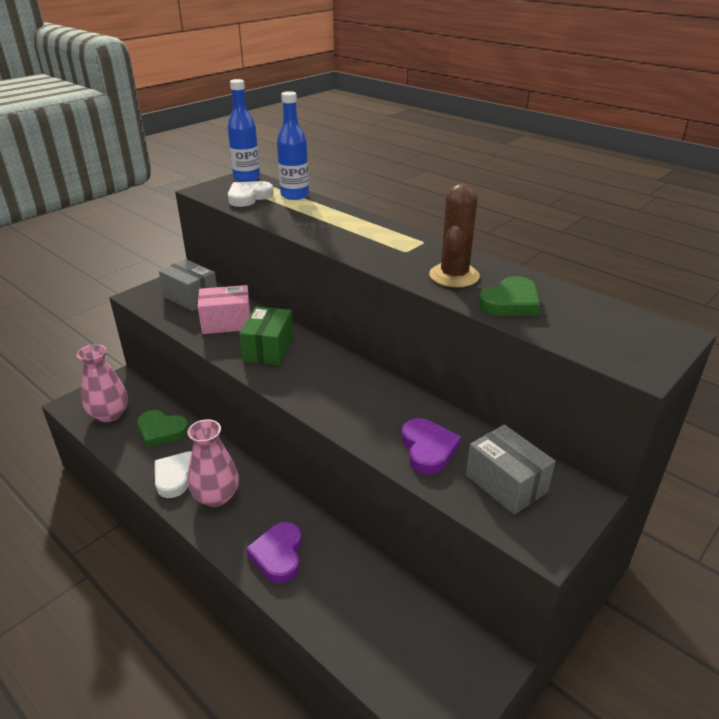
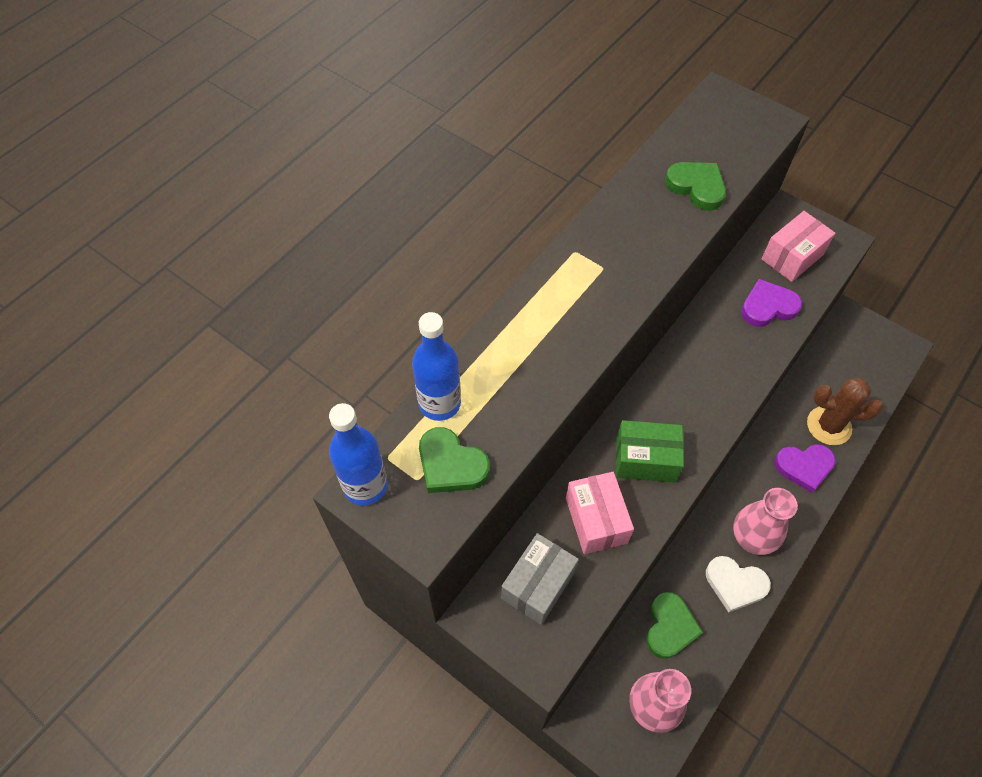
camera: 95 degrees left, 25 degrees up
white heart [228,181,274,207] -> green heart [419,427,490,493]
brown cactus [429,184,480,287] -> brown cactus moved to [807,378,883,445]
grey box [466,425,555,515] -> pink box [762,211,835,282]

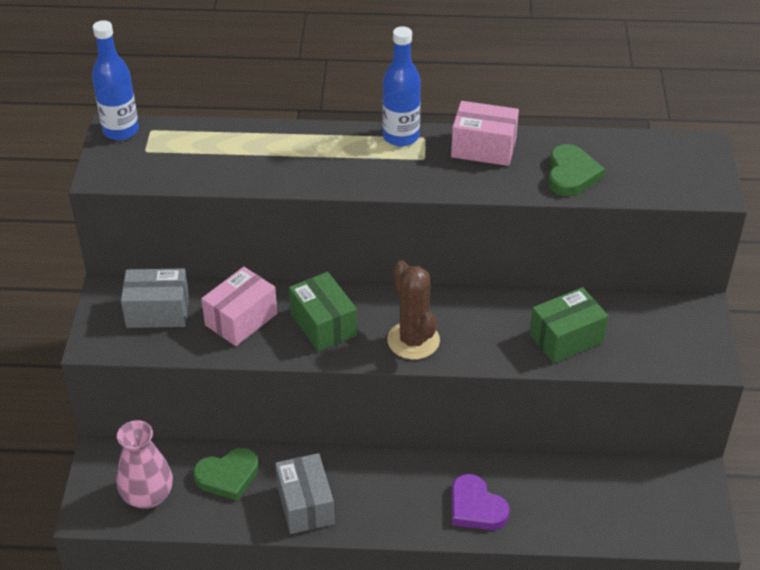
camera: 55 degrees right, 15 degrees down
blue bottle [412,312,461,421] -> blue bottle moved to [382,26,421,147]
green heart [419,427,490,493] -> none
white heart [706,556,771,613] -> grey box [275,453,335,534]
pink vase [733,488,798,555] -> none
purple heart [741,279,802,327] -> green box [529,287,608,363]
pink box [762,211,835,282] -> pink box moved to [451,101,519,166]
brown cactus [807,378,883,445] -> brown cactus moved to [387,260,440,360]

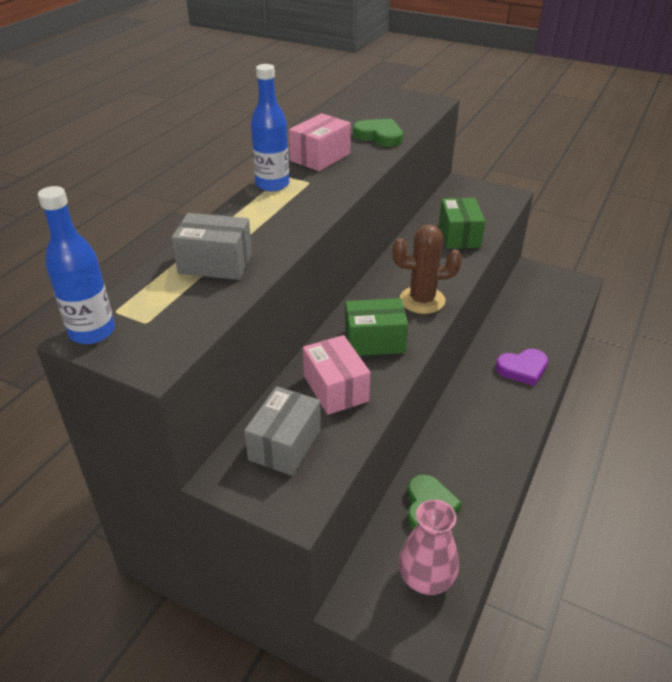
camera: 65 degrees left, 5 degrees down
grey box [275,453,335,534] -> grey box moved to [171,213,252,280]

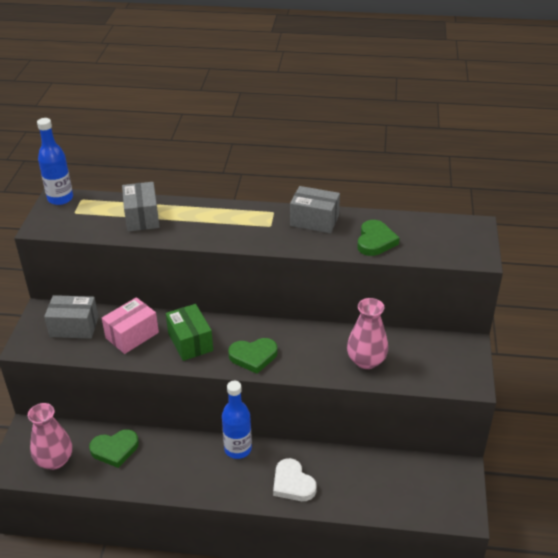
camera: 70 degrees right, 0 degrees up
blue bottle [251,64,289,191] -> blue bottle moved to [222,381,252,459]
pink box [289,113,351,171] -> grey box [290,186,340,233]
brown cactus [392,224,462,314] -> green heart [228,338,277,374]
green box [439,198,485,249] -> pink vase [347,298,388,369]
purple heart [496,349,548,386] -> white heart [273,458,317,501]

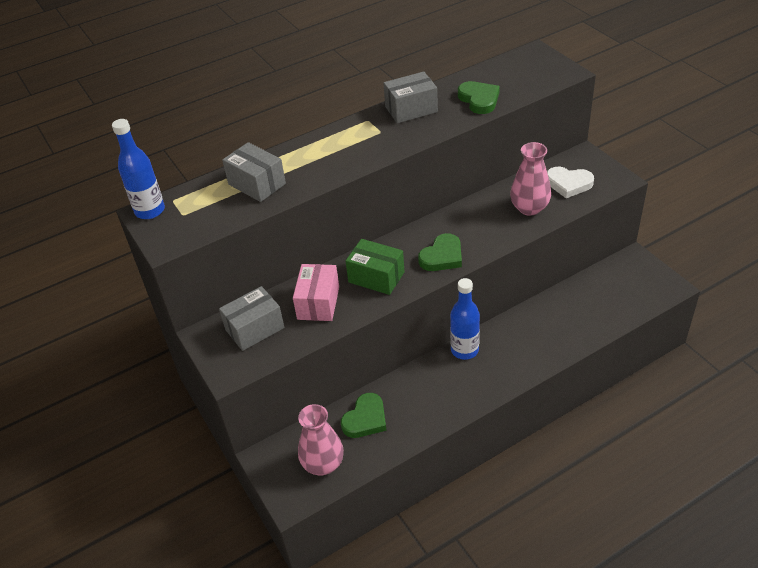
camera: 35 degrees left, 5 degrees up
white heart [273,458,317,501] -> white heart moved to [547,167,594,198]

